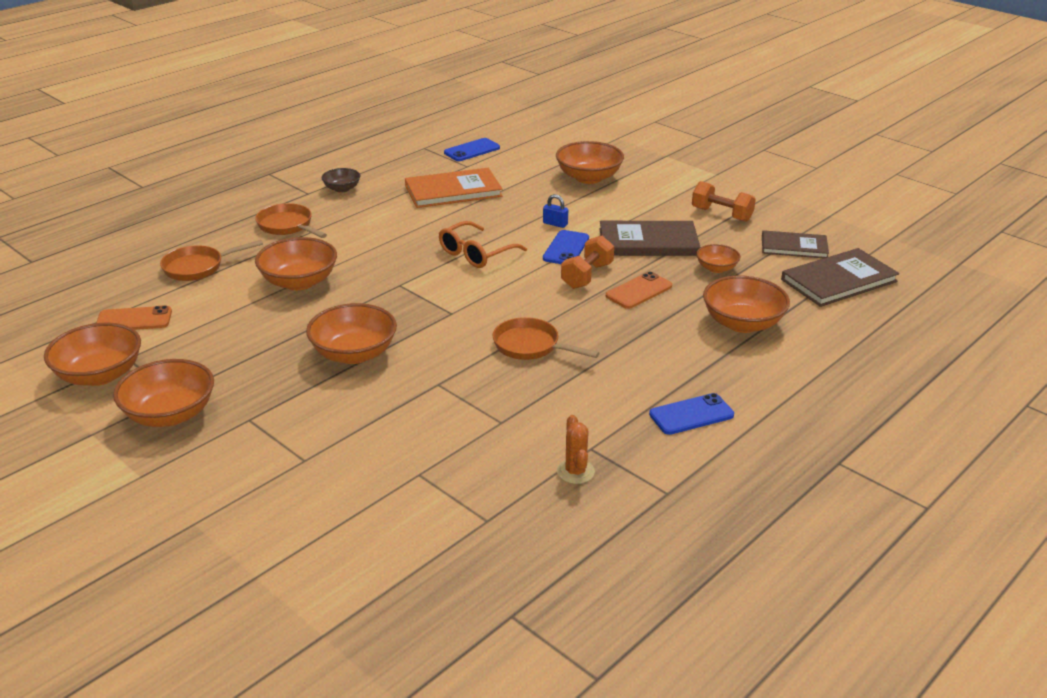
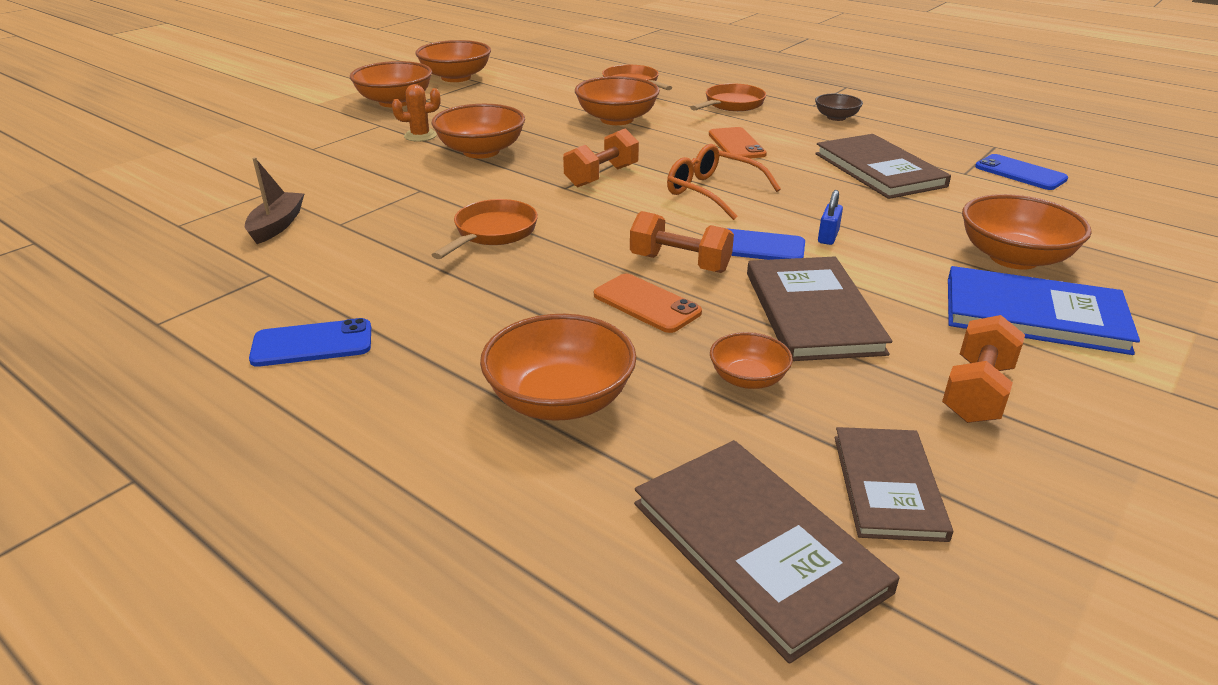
camera: 85 degrees right, 0 degrees up
orange phone [96,305,172,330] -> orange phone moved to [709,127,767,158]
orange book [405,168,502,208] -> brown book [815,134,951,199]
orange cactus [557,415,595,484] -> orange cactus moved to [392,84,440,142]
blue phone [649,393,734,435] -> blue phone turned 75 degrees counterclockwise [249,318,371,367]
none -> brown boat [245,157,304,244]
none -> orange dumbbell [563,128,639,187]
none -> blue book [948,266,1140,355]

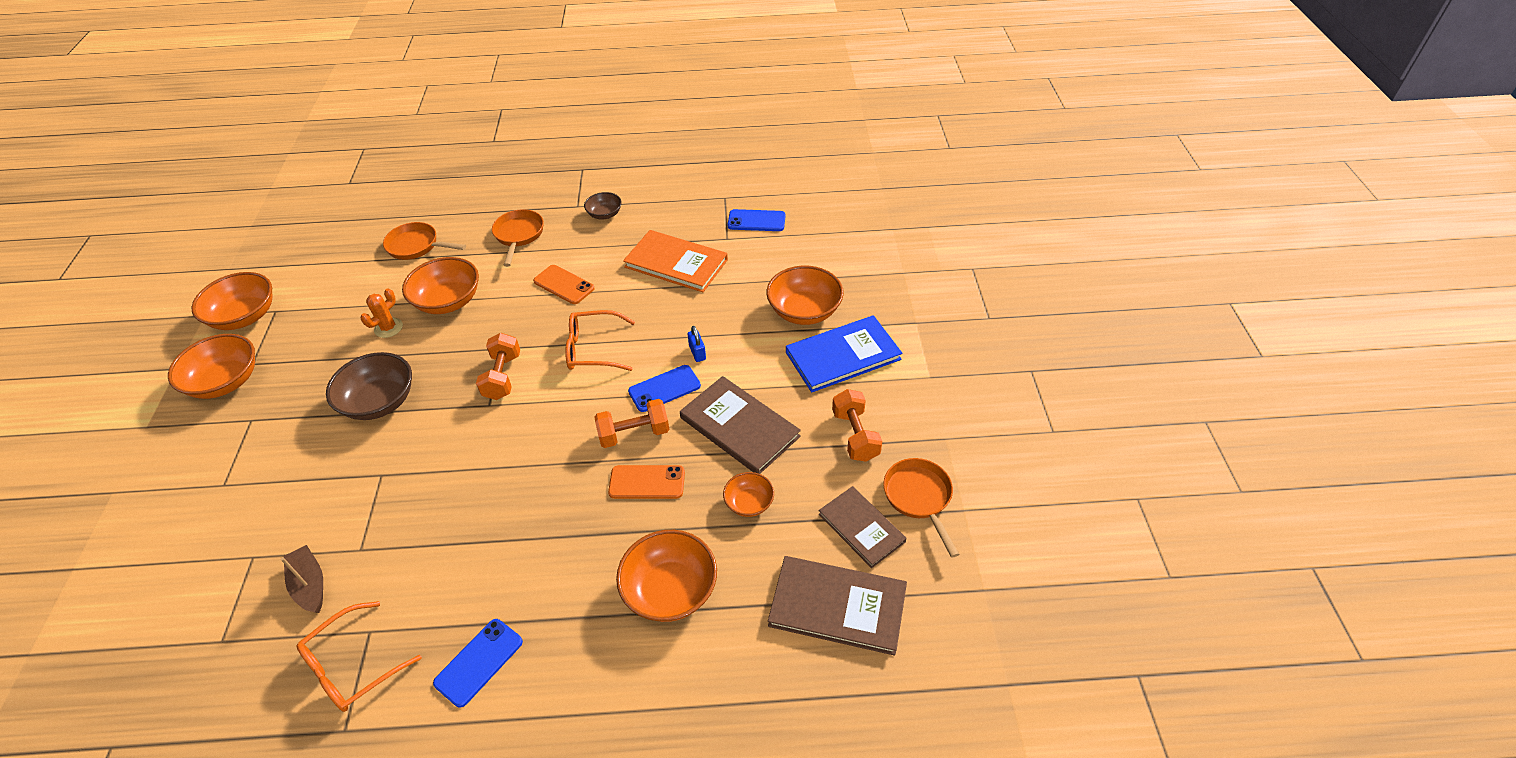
camera: 40 degrees left, 15 degrees up
orange cactus [392,84,440,142] -> orange cactus moved to [361,288,403,338]
orange bowl [431,104,525,159] -> brown bowl [326,352,412,420]
orange pan [432,199,538,259] -> orange pan moved to [883,458,960,558]
brown book [815,134,951,199] -> orange book [623,230,728,292]
none -> orange glasses [296,601,422,712]

